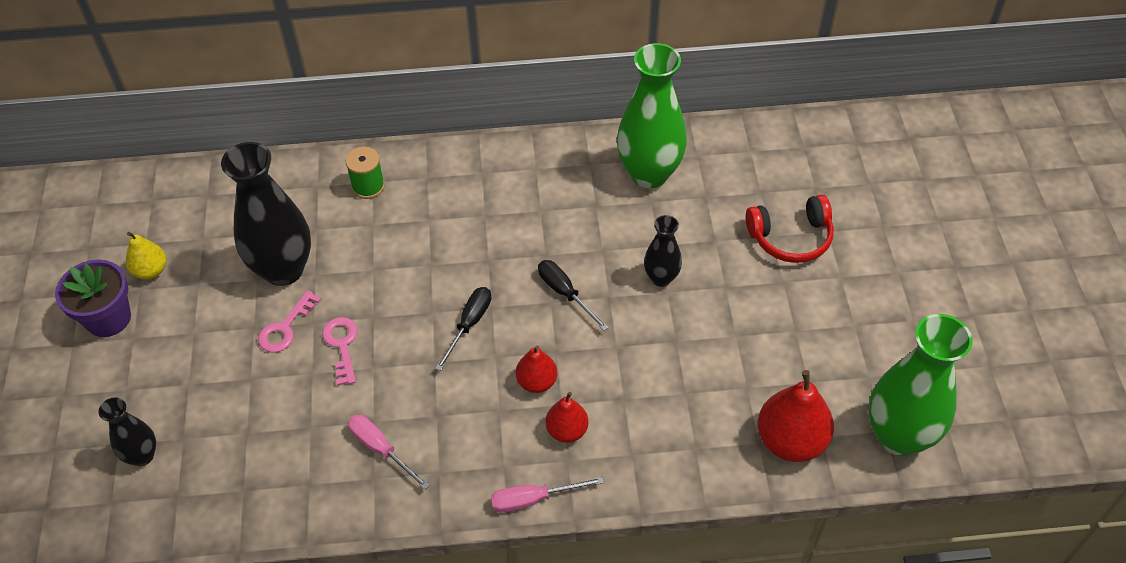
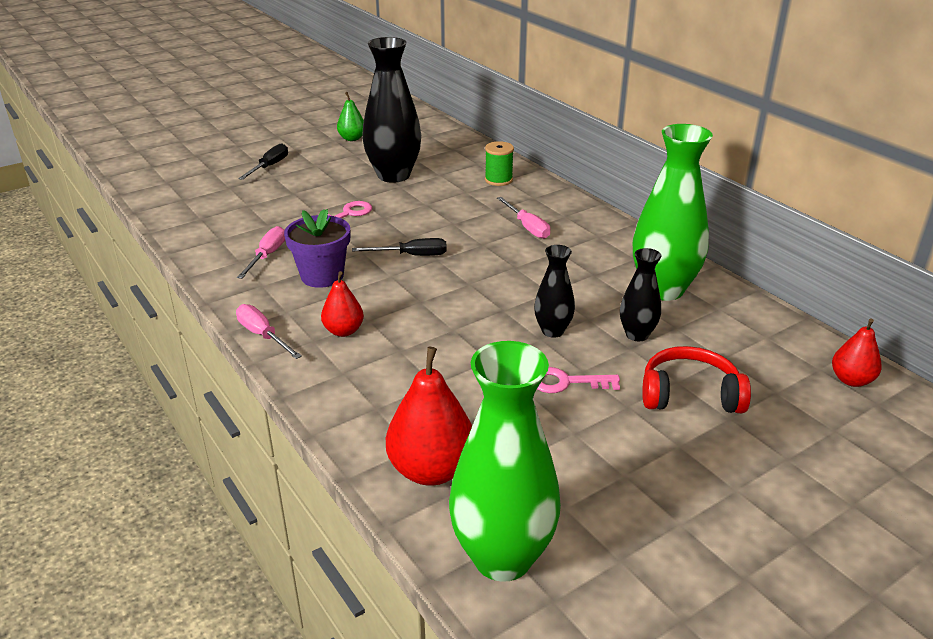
camera: 60 degrees right, 20 degrees down
purple flower pot [55,259,131,337] -> purple flower pot moved to [284,209,350,288]
black vase [98,397,156,466] -> black vase moved to [620,248,662,341]
yellow pear [126,232,166,279] -> green pear [337,92,364,141]
pink key [258,290,321,353] -> pink key moved to [537,367,620,393]
red pear [516,345,557,393] -> red pear moved to [832,318,882,387]
black screwdriver [538,260,609,331] -> black screwdriver moved to [238,143,288,180]
red headphones [746,195,834,263] -> red headphones turned 135 degrees clockwise [642,346,751,413]
none -> pink screwdriver [497,197,550,239]

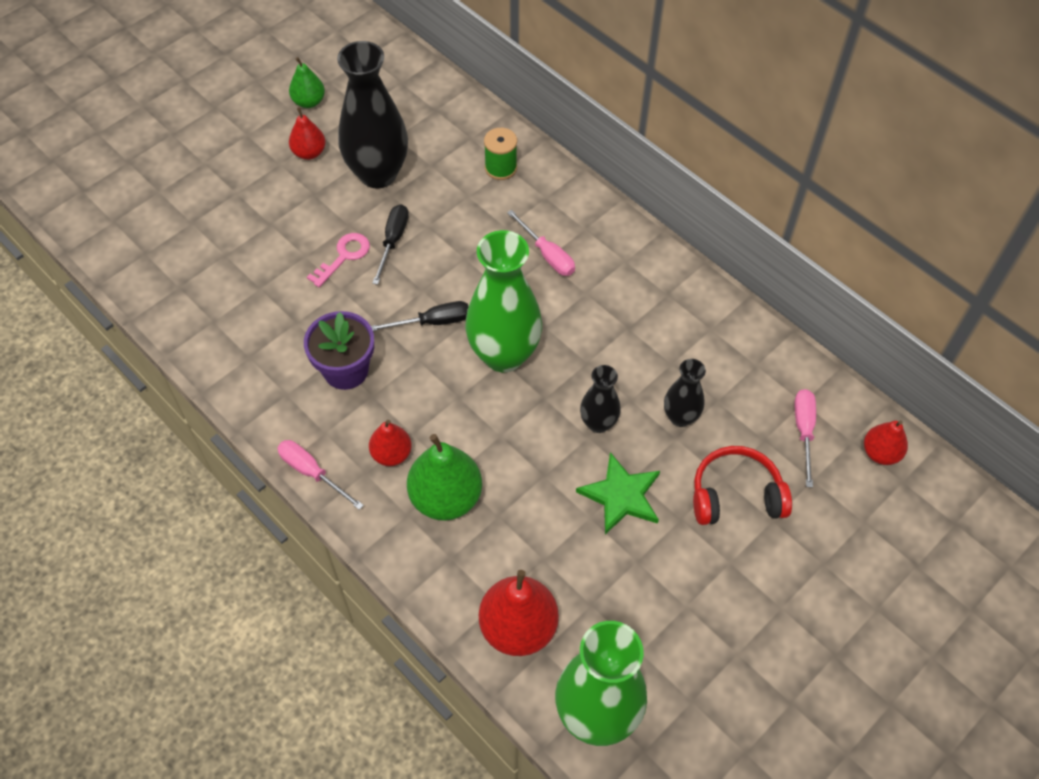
camera: 10 degrees left, 25 degrees up
pink screwdriver [237,226,285,279] -> pink screwdriver moved to [795,389,816,487]
black screwdriver [238,143,288,180] -> black screwdriver moved to [372,204,409,285]
pink key [537,367,620,393] -> green star [576,452,660,534]
green vase [633,124,713,301] -> green vase moved to [465,230,542,373]
none -> red pear [289,107,326,160]
none -> green pear [407,434,482,521]

